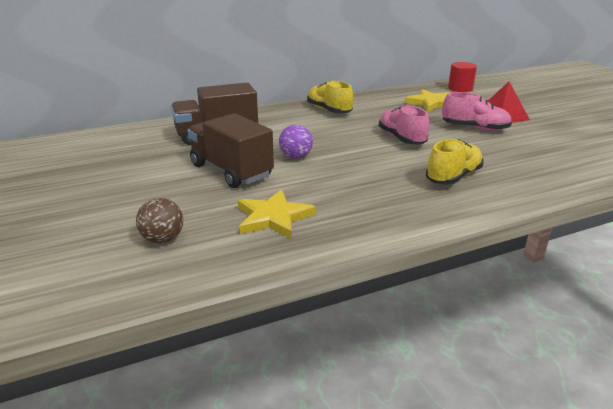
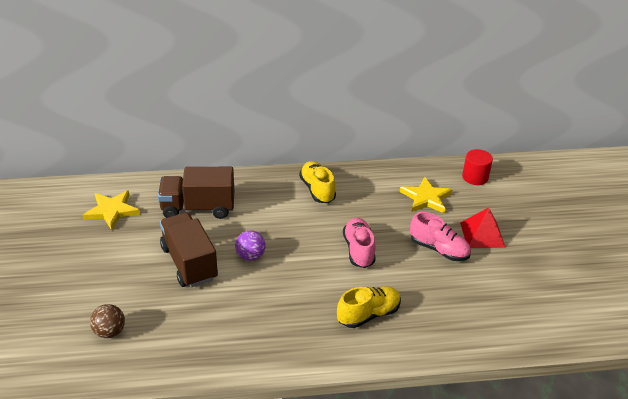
camera: 15 degrees right, 10 degrees up
yellow star [238,190,316,239] -> yellow star moved to [83,190,140,230]

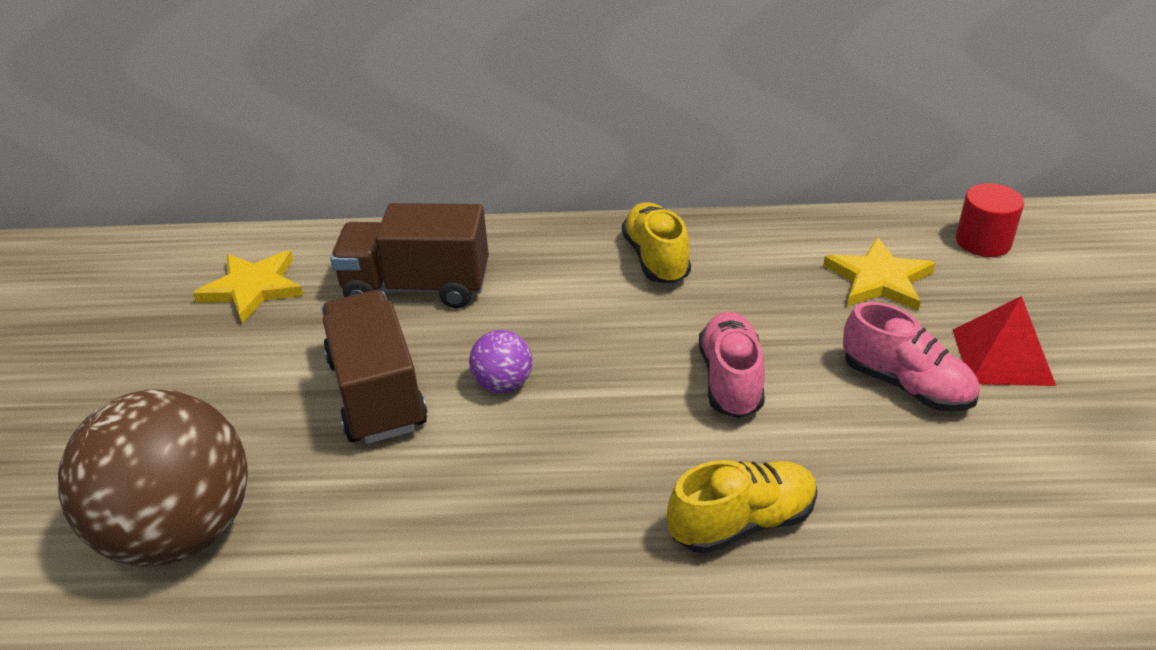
camera: 10 degrees right, 0 degrees up
brown ball [90,304,125,338] -> brown ball [58,389,248,567], size x2.34

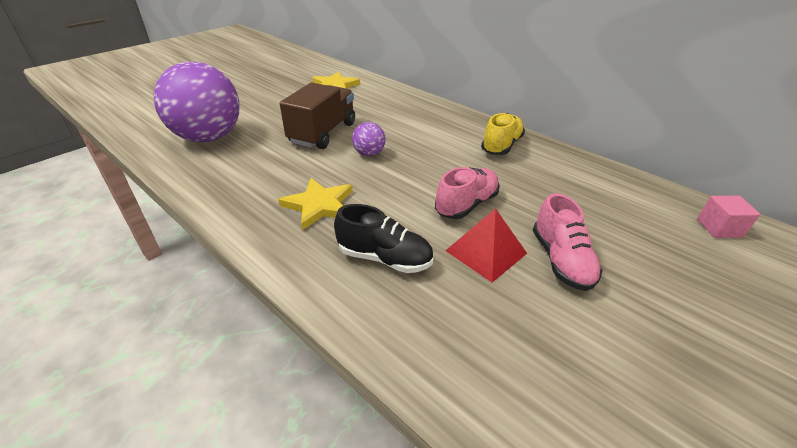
camera: 40 degrees right, 0 degrees up
brown ball [58,389,248,567] -> purple ball [154,61,240,142]
brown truck [330,203,489,308] -> none
yellow shoe [667,460,818,554] -> black shoe [334,204,433,273]
yellow star [823,237,936,311] -> yellow star moved to [278,178,353,230]
red pyramid [953,296,1056,386] -> red pyramid moved to [445,208,527,283]
red cylinder [956,183,1024,257] -> pink cube [697,196,760,238]

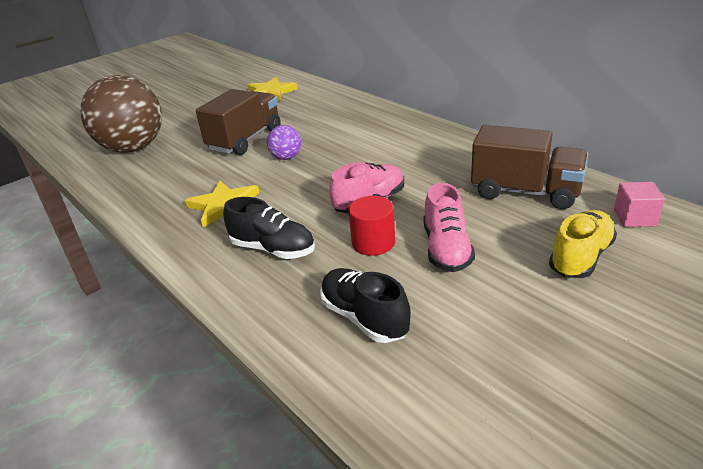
camera: 10 degrees right, 5 degrees down
purple ball [154,61,240,142] -> brown ball [80,75,162,153]
red pyramid [445,208,527,283] -> red cylinder [349,196,395,256]
yellow shoe [481,113,525,155] -> yellow shoe moved to [549,210,617,278]
none -> black shoe [320,268,411,343]
none -> brown truck [471,125,588,209]

